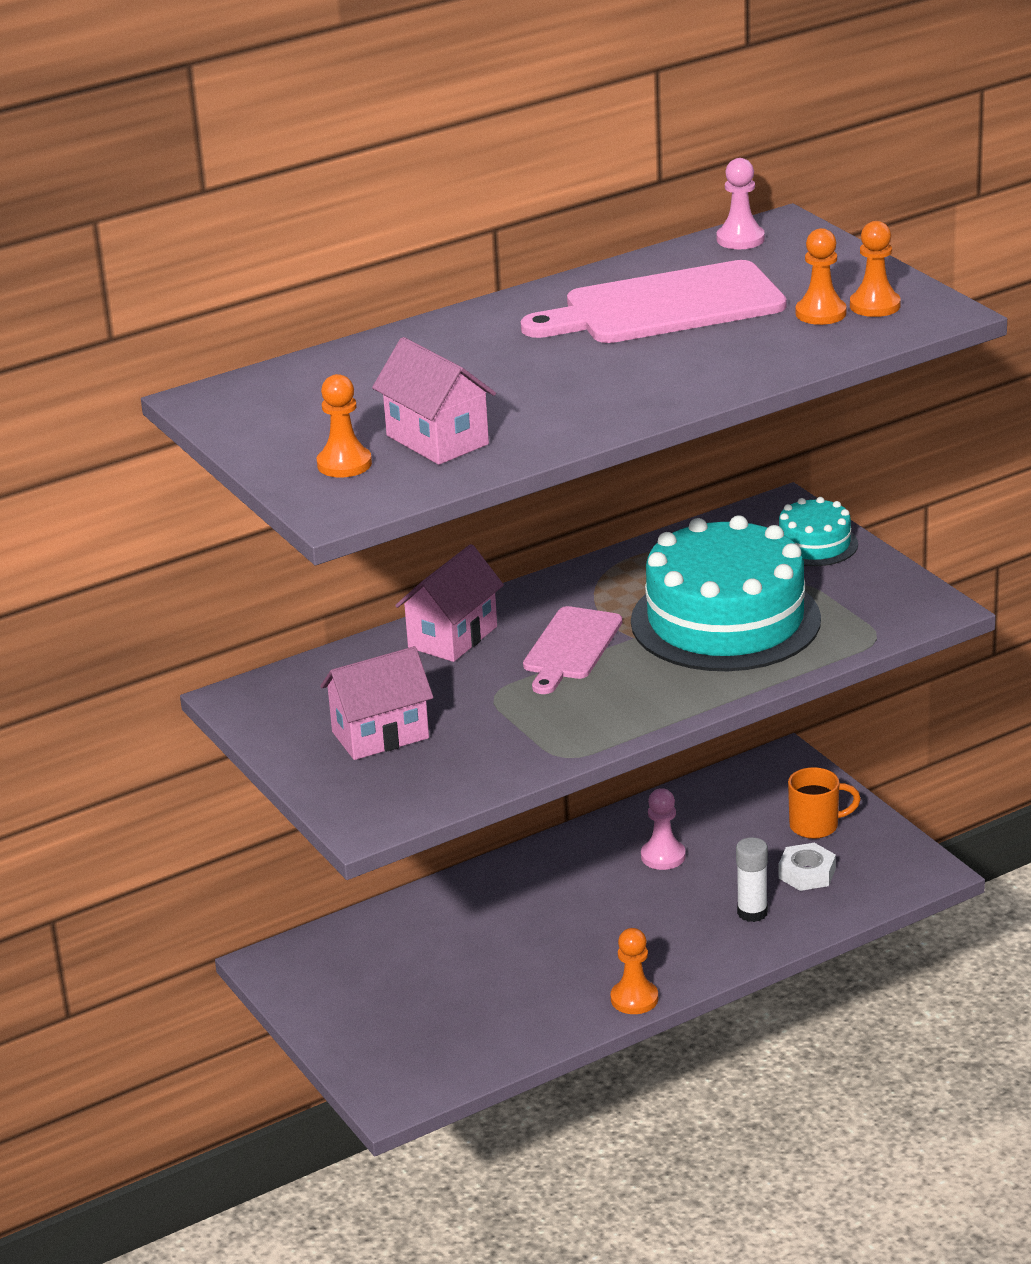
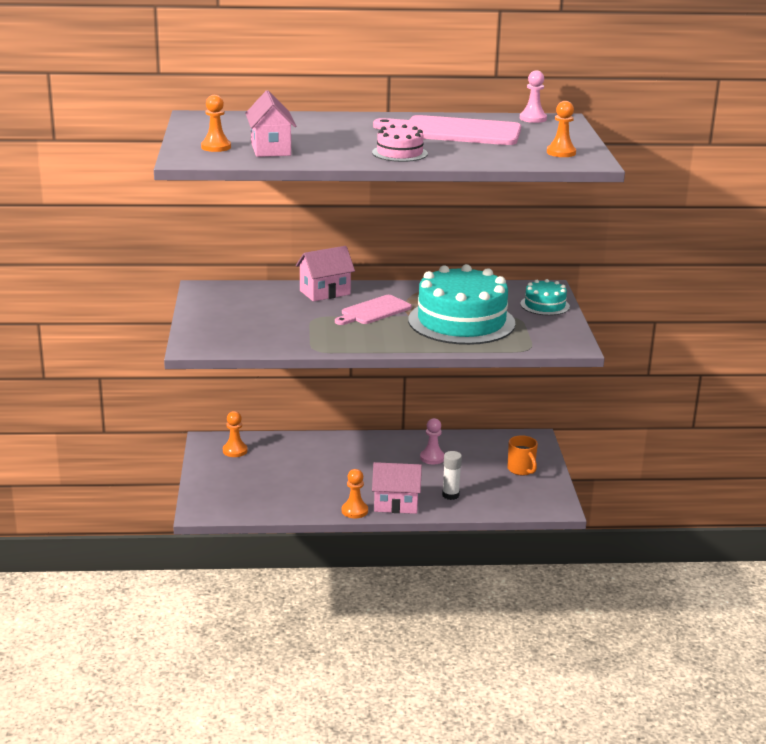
camera: 25 degrees right, 5 degrees down
pink house [320,646,433,760] -> pink house moved to [372,462,422,514]
white nut [779,843,836,891] -> none
orange mug [788,767,861,839] -> orange mug turned 45 degrees clockwise [507,435,538,476]
orange pawn [796,228,847,325] -> orange pawn moved to [223,411,248,457]
none -> pink cake [372,124,428,162]

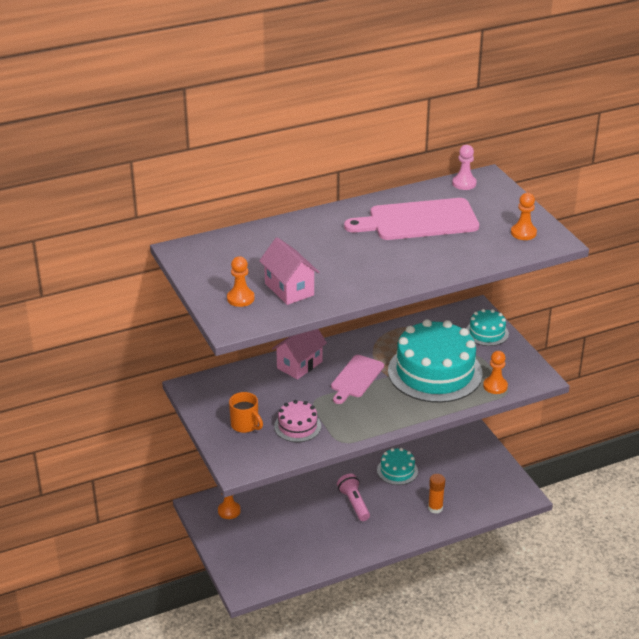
camera: 20 degrees left, 10 degrees up
orange pawn [342,469,368,518] -> orange pawn moved to [483,351,508,394]
pink cake [372,124,428,162] -> pink cake moved to [274,400,321,442]
pink house [372,462,422,514] -> none
pink pawn [420,418,444,464] -> turquoise cake [377,448,418,485]
white glue stick [442,451,462,500] -> orange glue stick [428,474,445,514]
orange mug [507,435,538,476] -> orange mug moved to [229,392,263,433]
none -> pink flashlight [337,474,370,521]

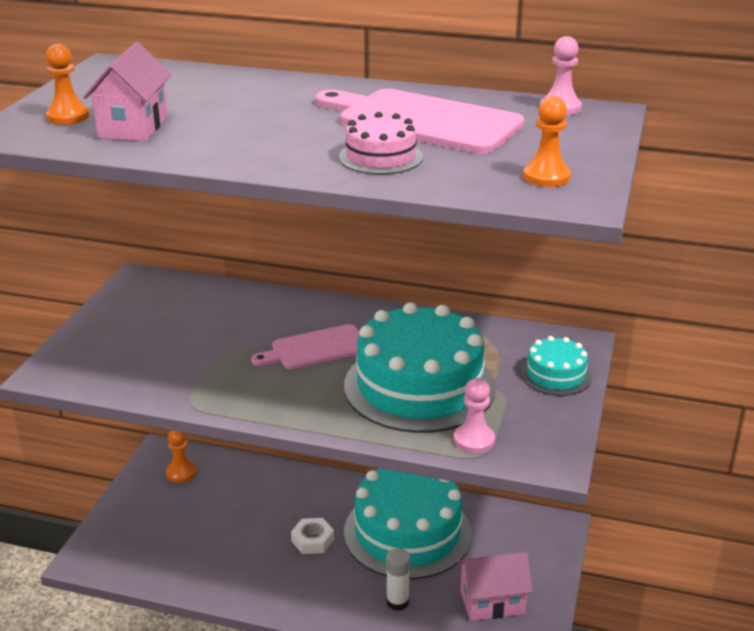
camera: 40 degrees right, 5 degrees down
orange mug [229,392,263,433] -> none
pink house [272,329,327,380] -> pink house moved to [457,552,533,621]
pink cake [274,400,321,442] -> pink cake moved to [339,112,423,175]
pink flashlight [337,474,370,521] -> white nut [291,518,334,554]
turquoise cake [377,448,418,485] -> turquoise cake [344,468,472,579], size x2.11
orange glue stick [428,474,445,514] -> white glue stick [386,548,411,611]
orange pawn [483,351,508,394] -> pink pawn [454,378,495,453]

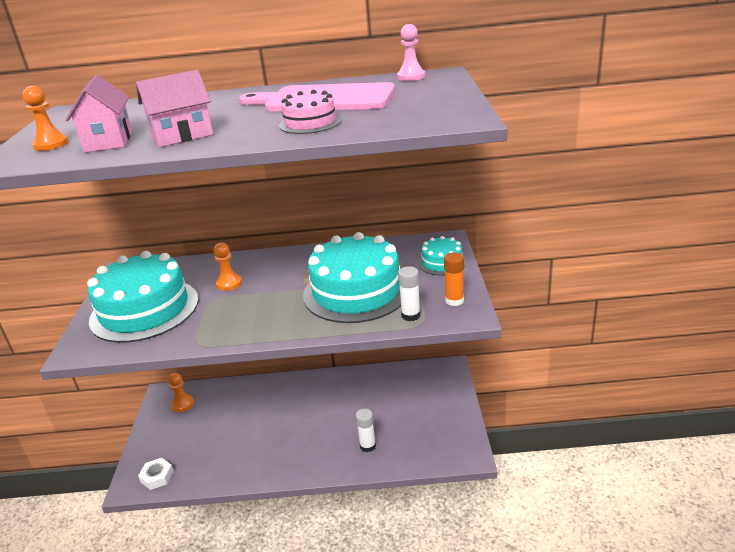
camera: 15 degrees left, 0 degrees up
pink cutting board [251,324,359,369] -> none
white nut [291,518,334,554] -> white nut moved to [138,458,174,490]
turquoise cake [344,468,472,579] -> turquoise cake moved to [87,251,199,343]
pink pawn [454,378,495,453] -> white glue stick [398,266,421,321]
pink house [457,552,533,621] -> pink house moved to [136,70,213,147]
orange pawn [523,96,571,187] -> orange pawn moved to [214,242,242,291]
none -> orange glue stick [444,252,464,306]

